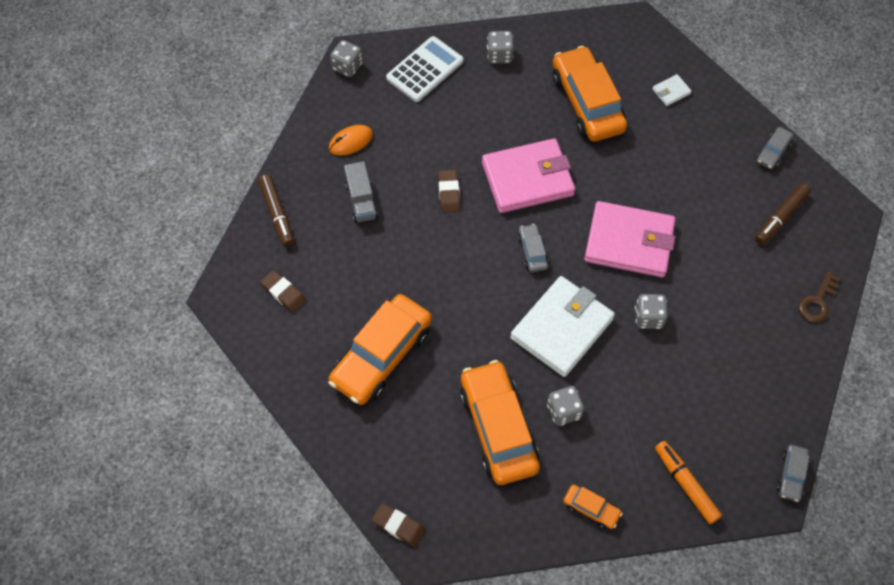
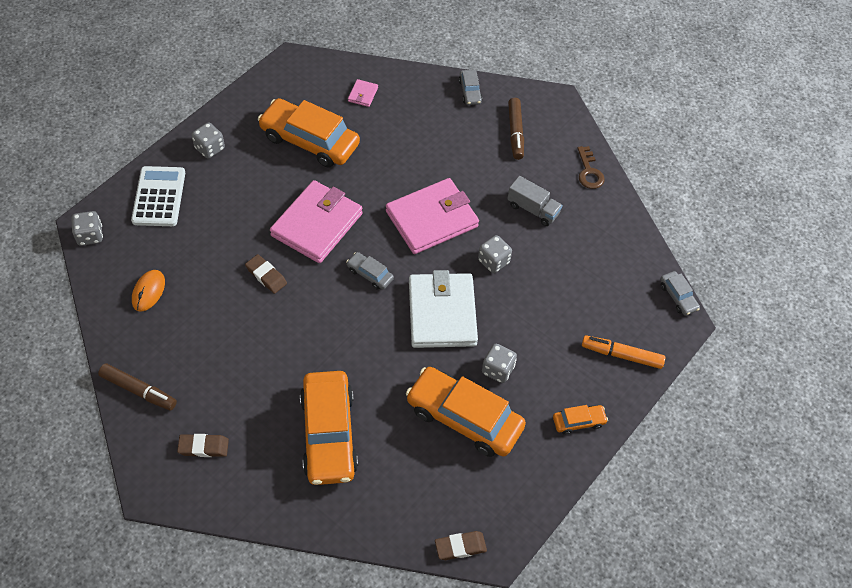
camera: 45 degrees left, 5 degrees down
grey truck [344,161,378,223] -> grey truck moved to [508,176,563,226]
white wallet [652,74,692,106] -> pink wallet [348,79,378,107]

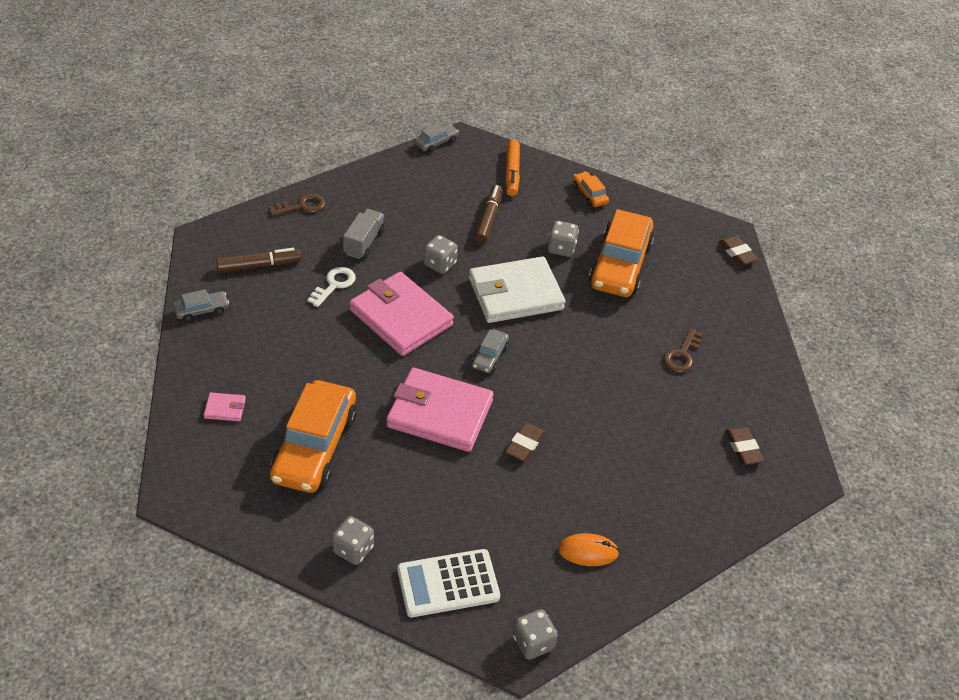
camera: 105 degrees left, 10 degrees down
brown marker [98,364,177,411] -> brown marker moved to [474,185,503,244]
orange car [300,371,358,485] -> brown key [663,328,703,373]
none -> white key [307,267,356,307]

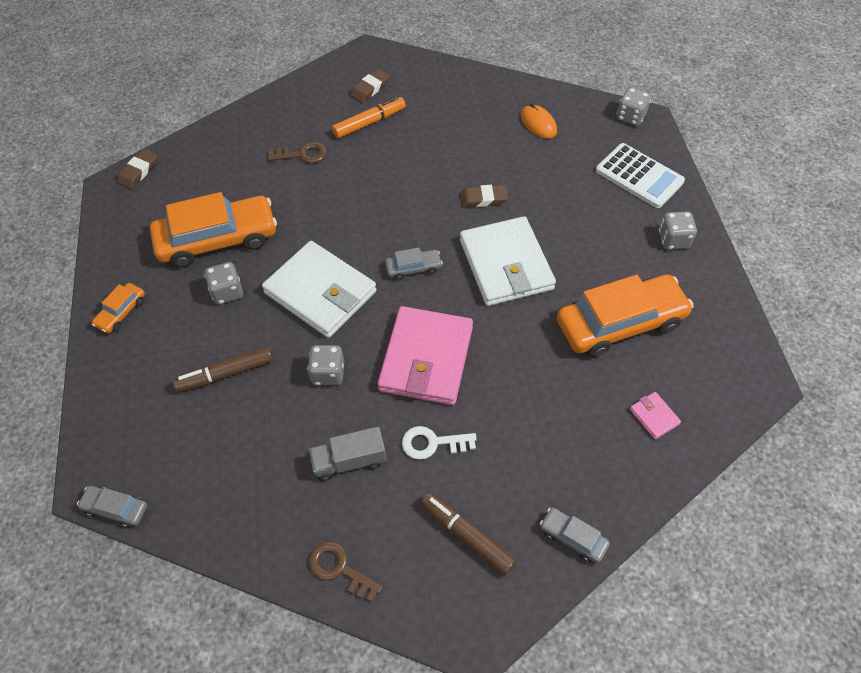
camera: 120 degrees left, 10 degrees up
pink wallet [386,368,494,452] -> white wallet [460,216,556,306]
orange marker [505,140,520,196] -> orange marker moved to [332,96,406,138]

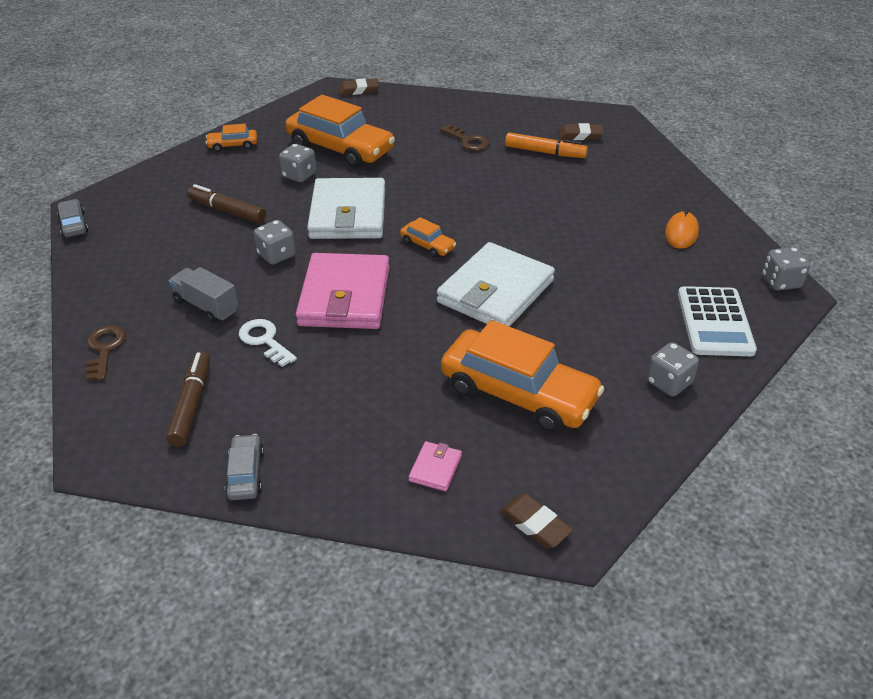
camera: 50 degrees right, 15 degrees down
pink wallet [378,306,473,405] -> pink wallet turned 60 degrees counterclockwise [296,253,389,329]
grey car [385,248,443,280] -> orange car [400,217,456,258]
brown eraser [460,185,508,207] -> brown eraser moved to [500,494,573,548]

